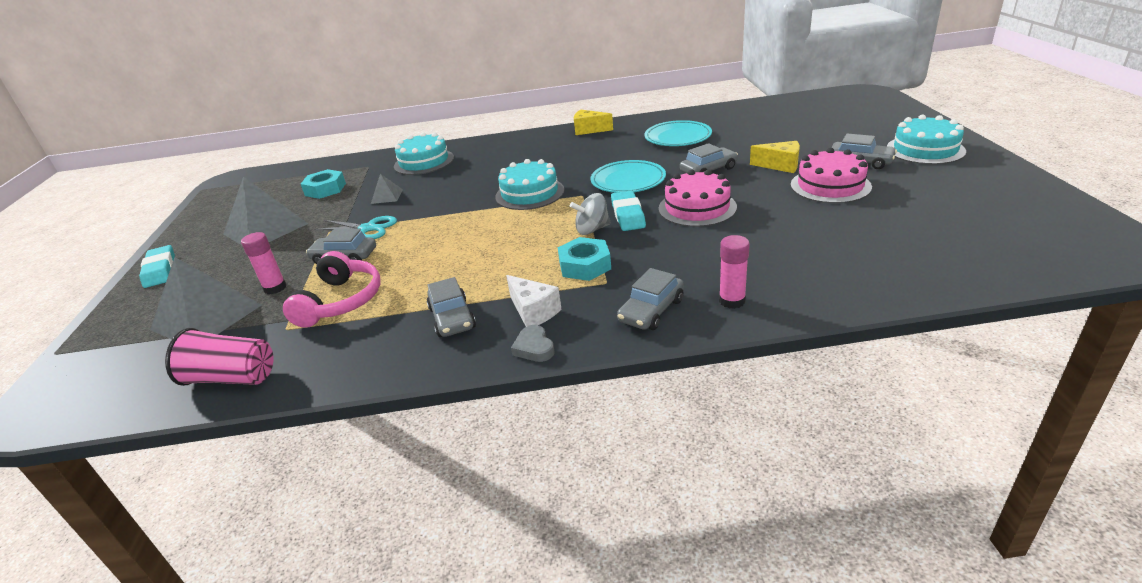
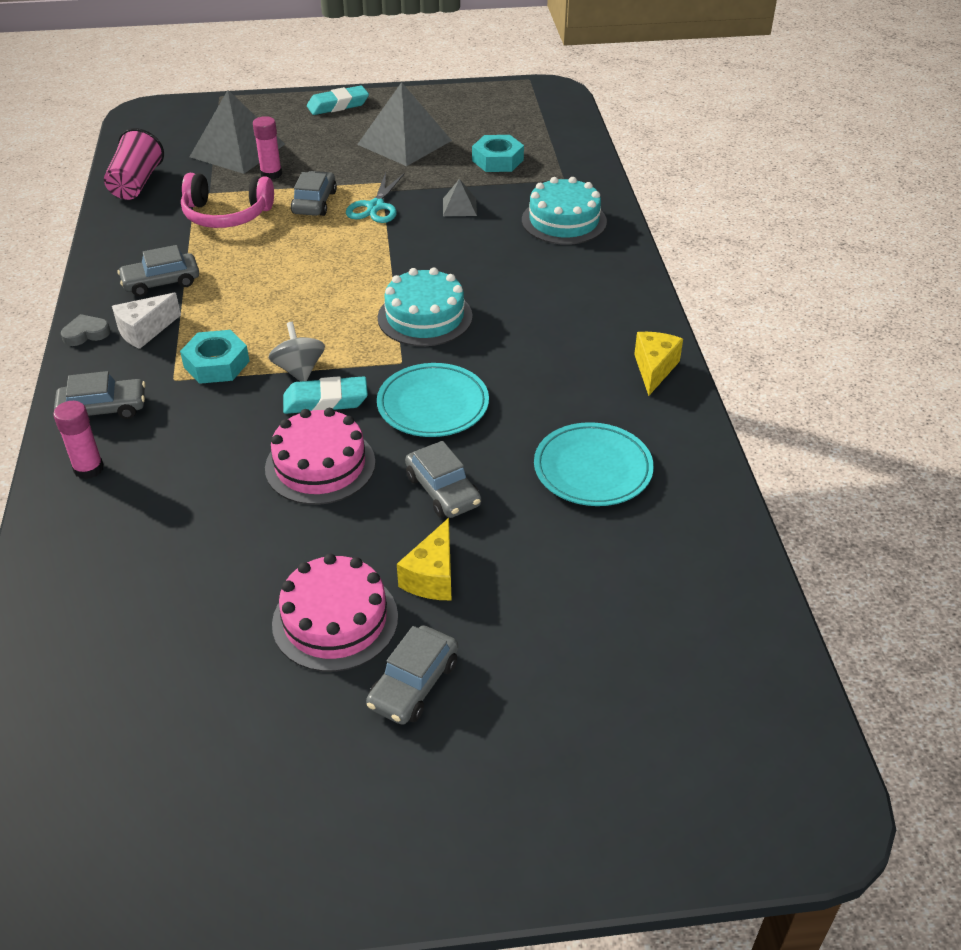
camera: 85 degrees right, 10 degrees up
grey car [617,268,684,330] -> grey car turned 135 degrees clockwise [54,371,146,419]
turquoise cake [887,115,966,164] -> none

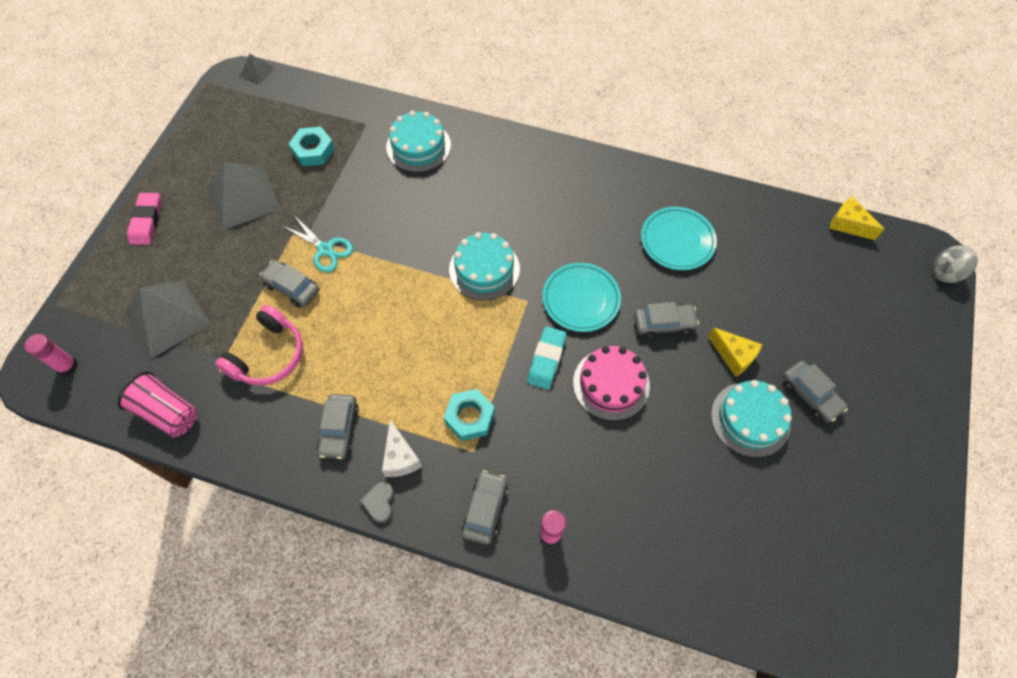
camera: 65 degrees left, 20 degrees up
pink glue stick [253,116,282,180] -> pink glue stick moved to [25,334,78,375]
grey spinning top [268,322,325,382] -> grey spinning top moved to [933,245,978,283]
pink cake [272,553,398,672] -> turquoise cake [711,380,792,457]
turquoise eraser [307,86,369,115] -> pink eraser [127,193,162,245]
grey pyramid [443,179,477,216] -> grey pyramid moved to [240,54,274,84]
yellow cheese [634,332,683,396] -> yellow cheese moved to [829,197,884,240]

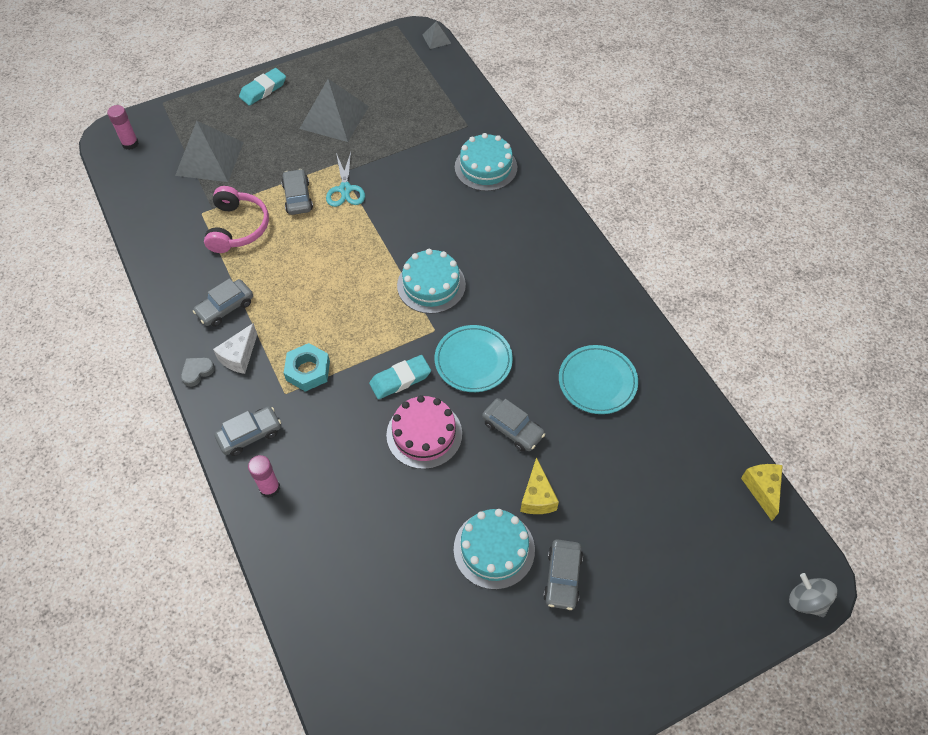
camera: 45 degrees right, 5 degrees down
pink cup [117,372,197,437] -> none
pink eraser [127,193,162,245] -> turquoise eraser [239,68,286,106]
pink headphones [215,305,303,386] -> pink headphones turned 75 degrees counterclockwise [204,186,269,253]
turquoise nut [289,127,335,166] -> none

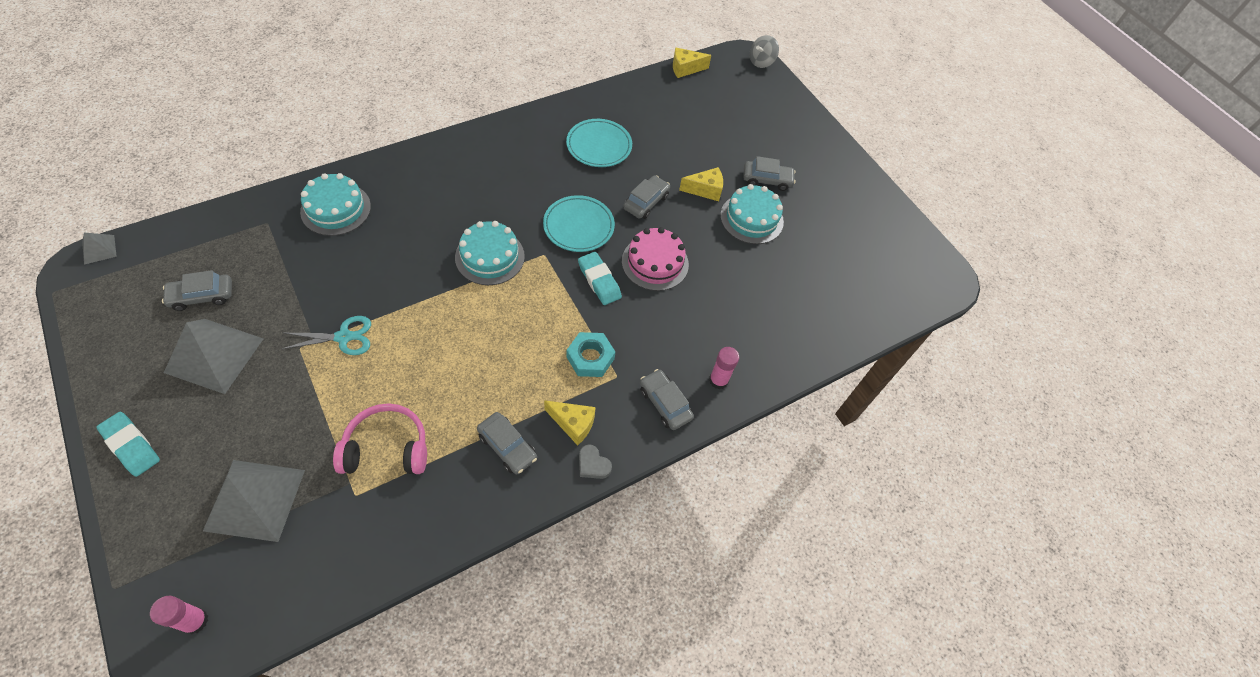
camera: 100 degrees left, 0 degrees up
white cheese [213,323,257,374] -> yellow cheese [544,400,596,446]
grey car [282,169,313,215] -> grey car moved to [162,270,232,311]

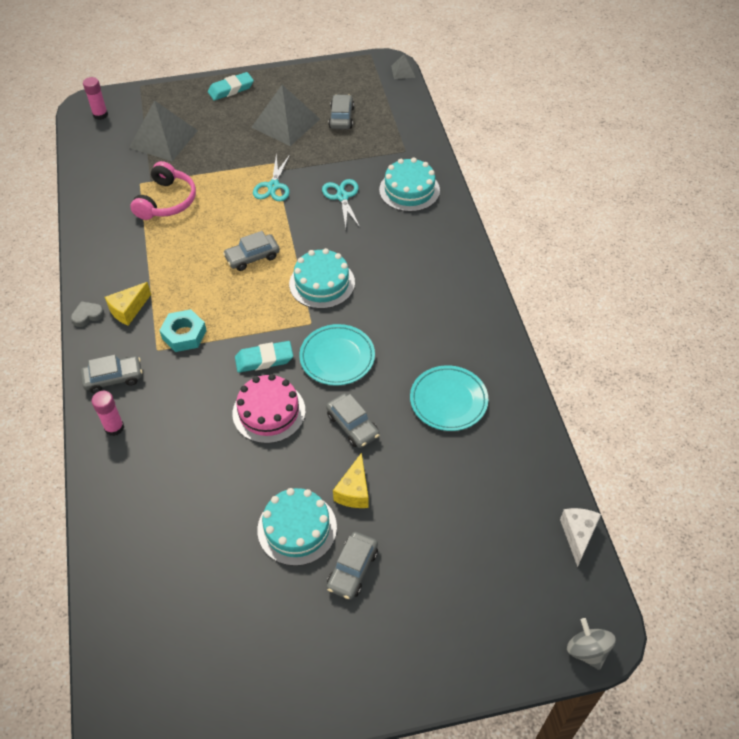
camera: 115 degrees right, 5 degrees down
grey car [477,412,537,475] -> grey car moved to [223,231,280,271]
yellow cheese [673,48,711,78] -> white cheese [560,508,601,567]
none -> turquoise scissors [322,179,361,229]

